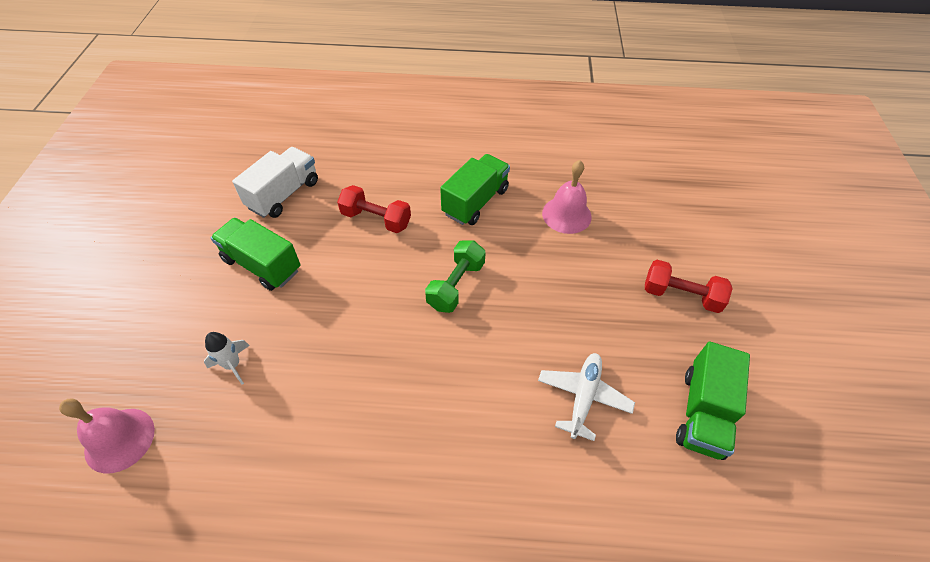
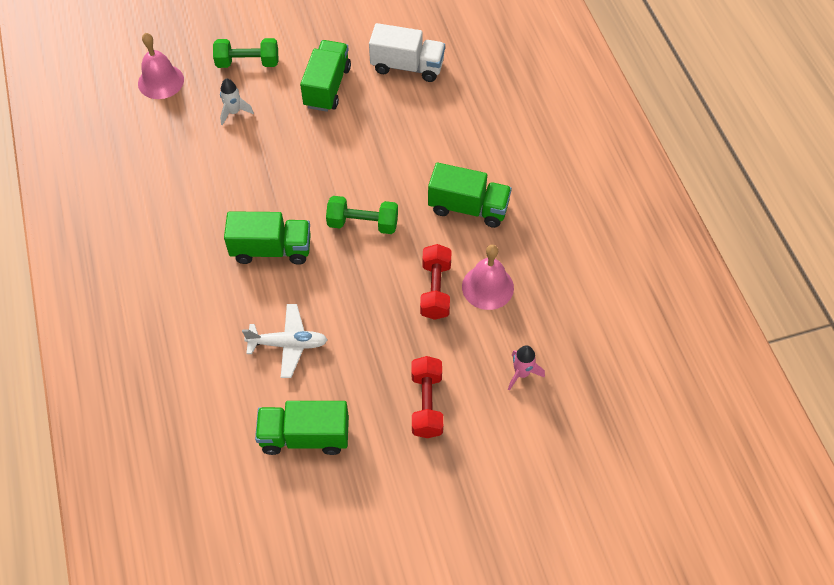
camera: 70 degrees right, 5 degrees up
red dumbbell [337,185,411,233] -> red dumbbell moved to [420,244,452,320]
none -> green dumbbell [213,38,278,68]
none -> green truck [224,211,311,265]
none -> pink rocket [508,345,545,391]

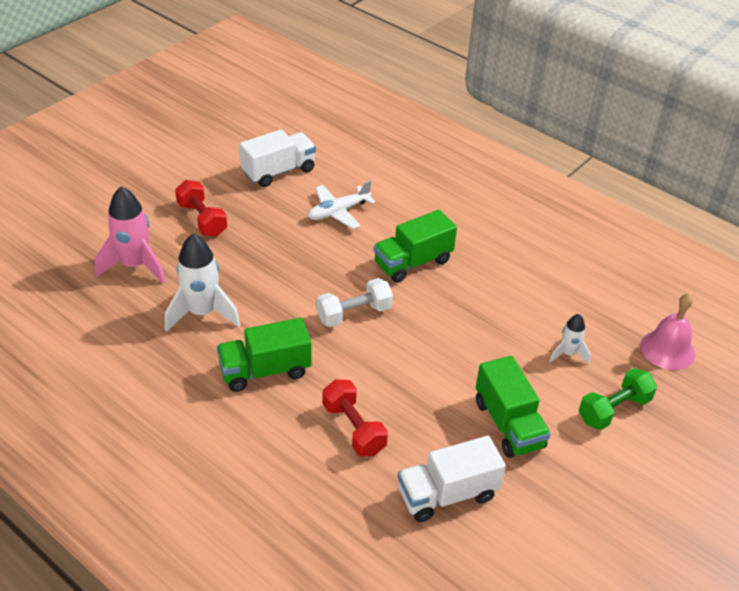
camera: 145 degrees right, 15 degrees down
green truck [255,401,349,455] -> white truck [239,129,316,187]
green dumbbell [326,196,398,234] -> white dumbbell [316,278,393,327]
red dumbbell [420,244,452,320] -> red dumbbell moved to [323,380,388,457]
pink bell [462,245,514,310] -> white rocket [165,234,240,332]
pink rocket [508,345,545,391] -> pink rocket [95,186,166,284], size x1.87

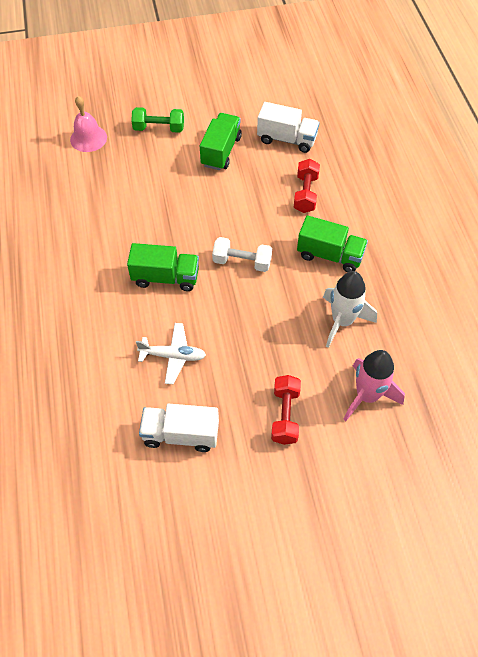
camera: 140 degrees left, 15 degrees up
white rocket [549,314,591,364] -> none

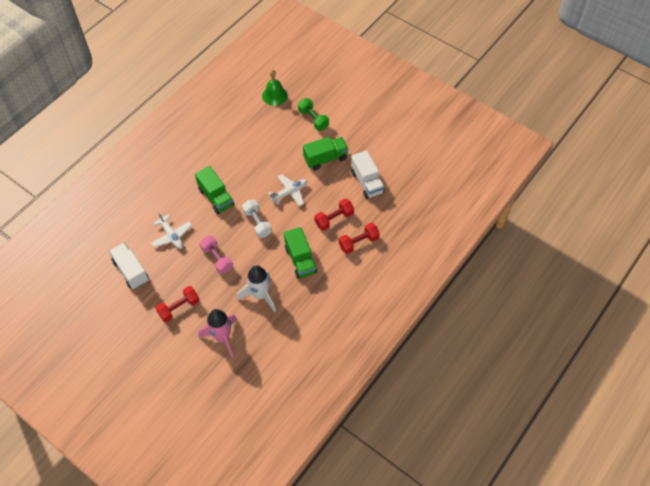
camera: 50 degrees right, 0 degrees up
pink bell [70,96,107,152] -> green bell [262,70,288,106]
none -> pink dumbbell [199,235,233,274]
none -> white plane [268,174,307,206]
none -> red dumbbell [339,223,380,254]

